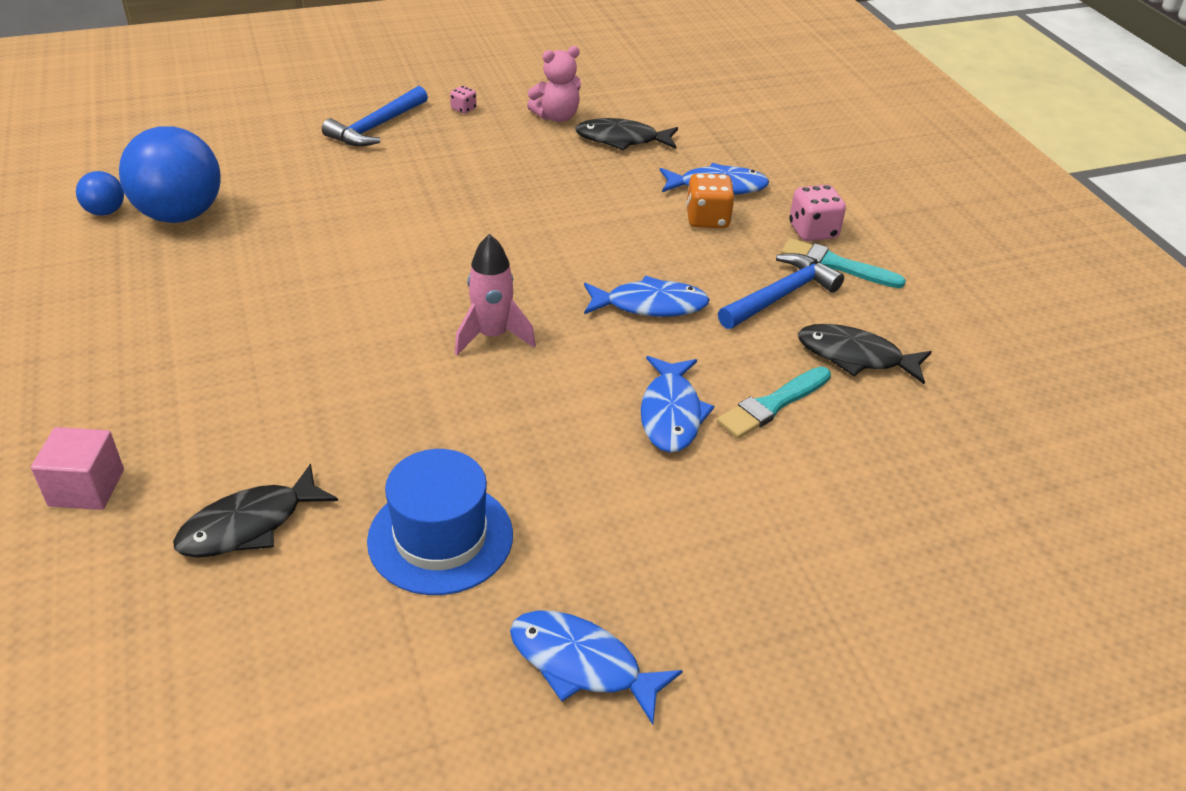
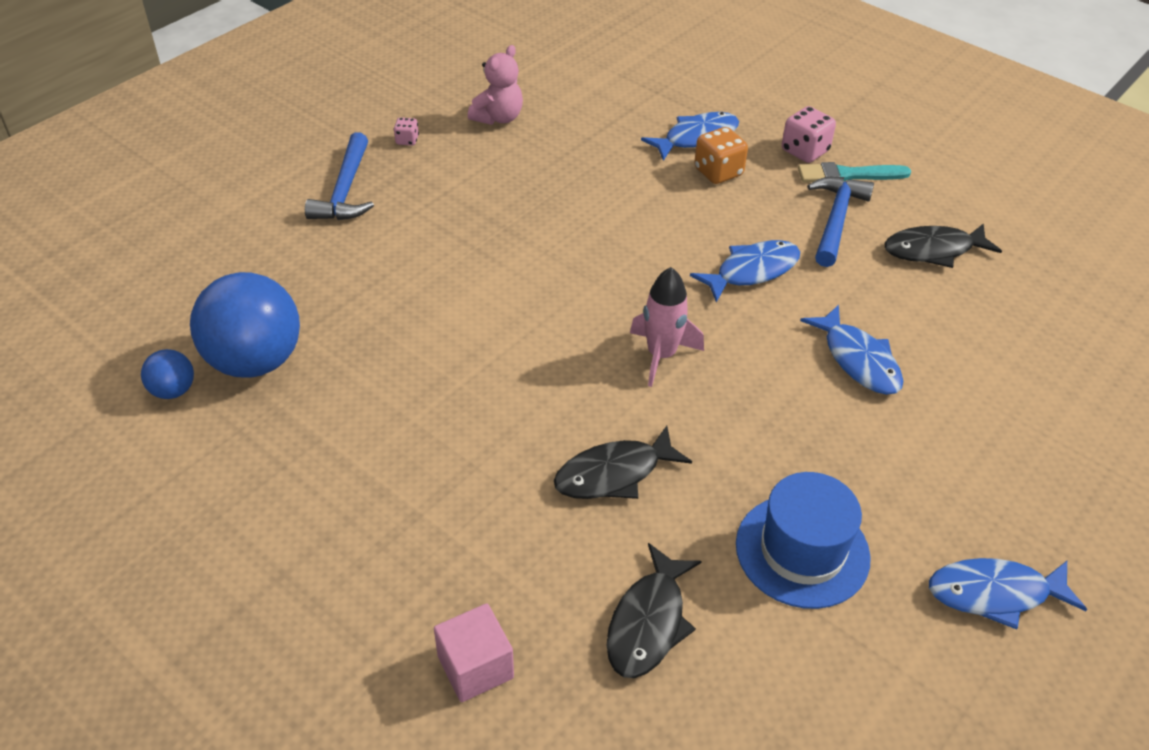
camera: 30 degrees left, 5 degrees up
black fish [575,118,678,151] -> black fish moved to [554,426,692,499]
turquoise brush [717,367,831,439] -> none

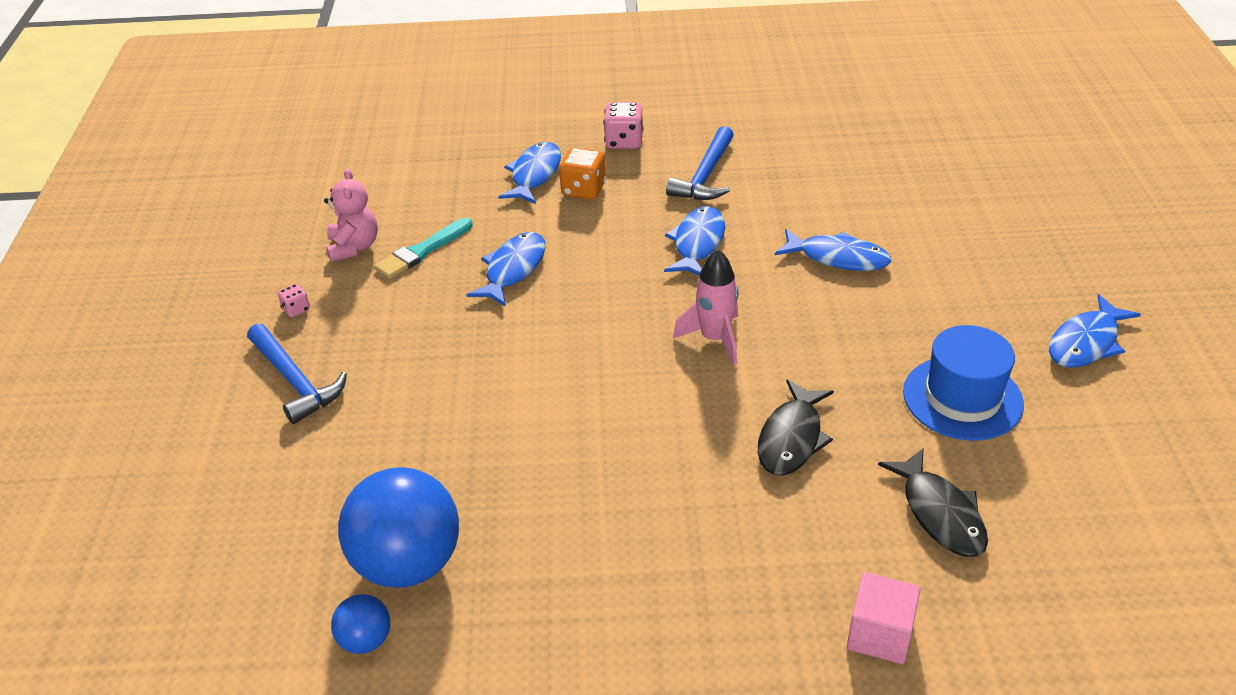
camera: 40 degrees left, 5 degrees down
turquoise brush [798,162,911,182] -> turquoise brush moved to [374,218,473,279]
blue hammer [807,177,874,267] -> blue hammer turned 135 degrees counterclockwise [666,126,734,200]
black fish [884,223,1002,268] -> none
none -> blue fish [466,232,546,307]

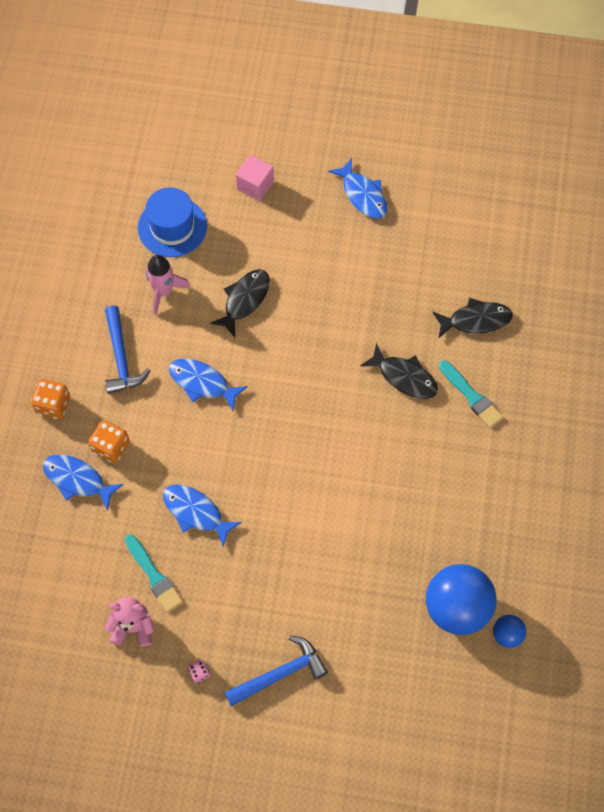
camera: 80 degrees left, 25 degrees up
pink dice [603,102,643,149] -> orange dice [31,379,70,419]
blue hammer [666,126,734,200] -> blue hammer turned 45 degrees clockwise [105,306,150,394]
pink rocket [673,250,739,365] -> pink rocket moved to [145,255,191,315]
blue fish [775,229,891,271] -> black fish [210,269,270,337]
pink cube [847,572,921,664] -> pink cube moved to [236,155,274,201]
blue hat [903,325,1024,441] -> blue hat moved to [138,187,207,257]
none -> turquoise brush [439,360,503,428]

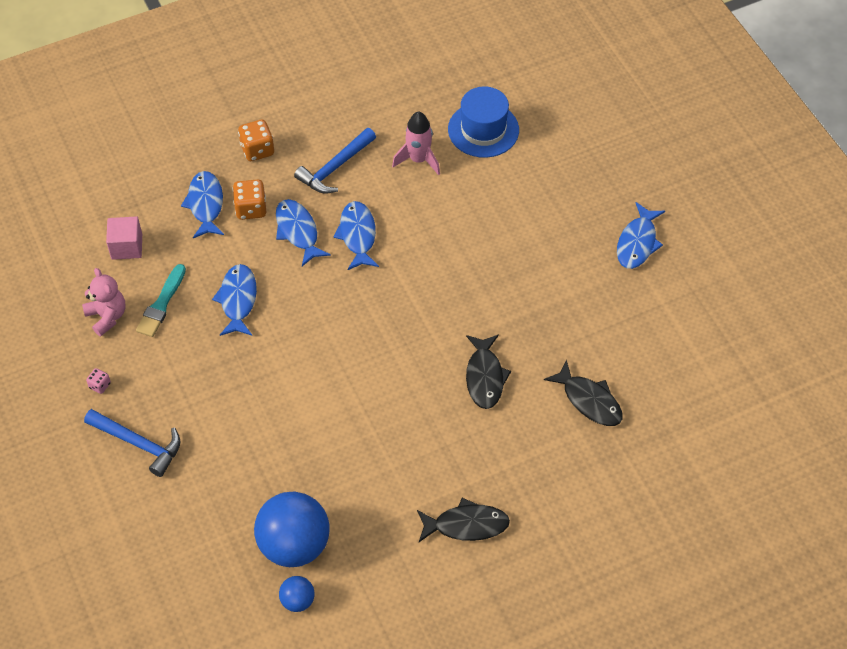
camera: 55 degrees right, 10 degrees down
black fish [210,269,270,337] -> black fish moved to [417,498,510,542]
pink cube [236,155,274,201] -> pink cube moved to [106,216,142,260]
turquoise brush [439,360,503,428] -> none
none -> blue fish [276,199,331,266]

